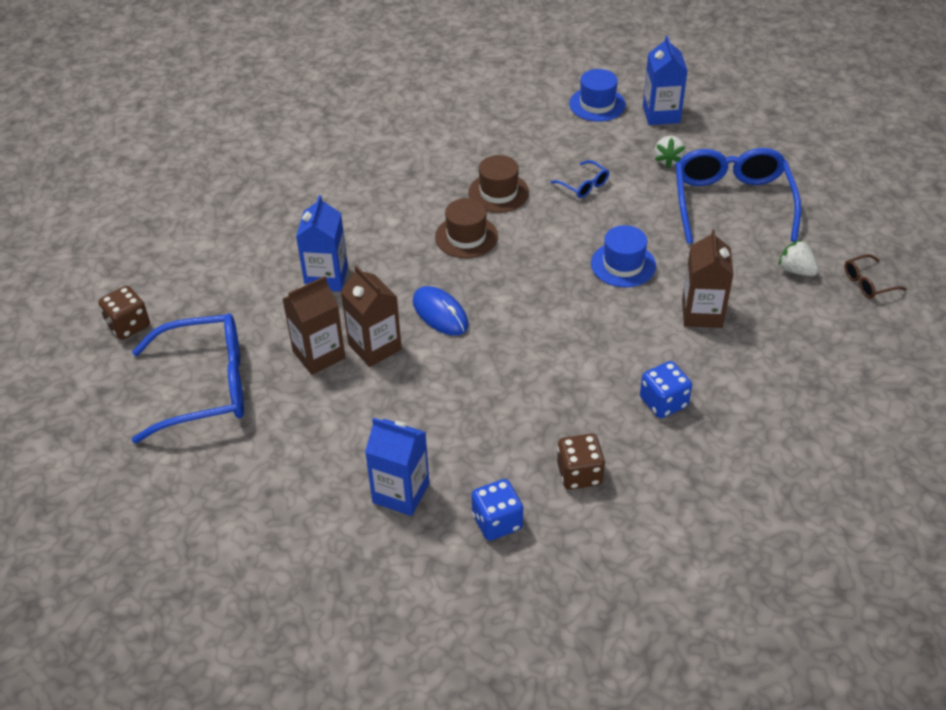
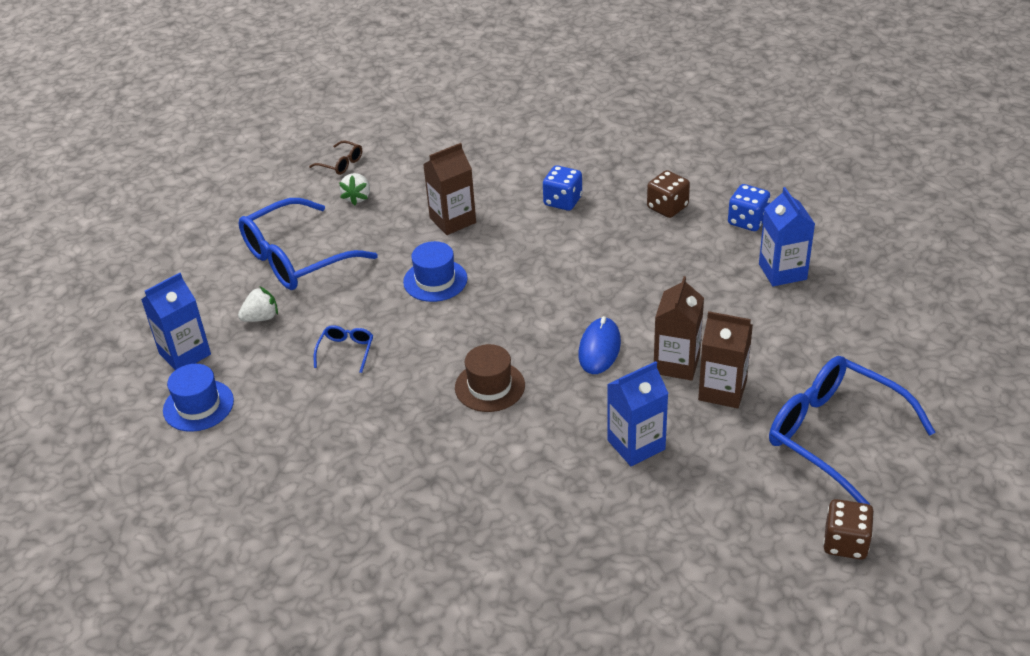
camera: 125 degrees left, 5 degrees down
brown hat [468,155,529,213] -> none

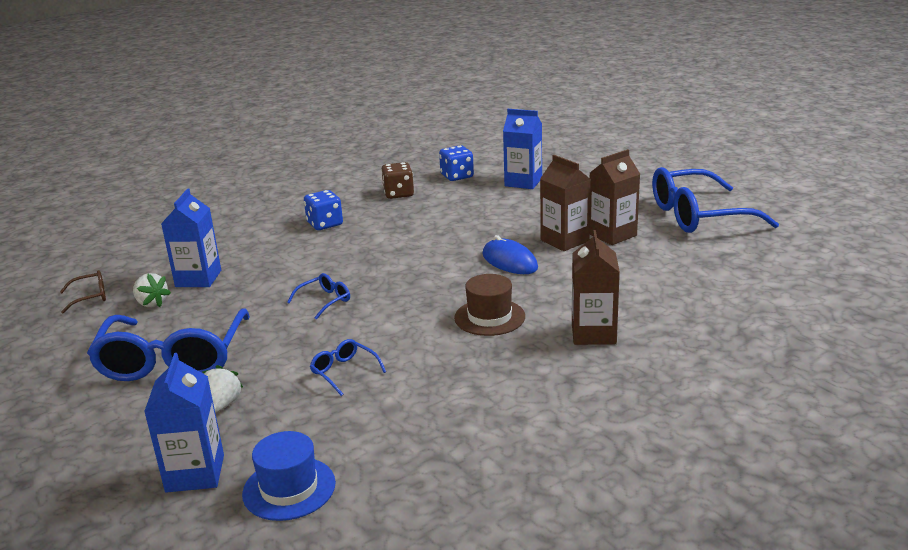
camera: 55 degrees left, 15 degrees down
blue hat [403,241,467,302] -> blue glasses [287,273,350,320]
brown carton [423,143,476,235] -> brown carton moved to [572,230,620,345]
blue carton [607,361,668,466] -> blue carton moved to [161,189,221,287]
brown dice [823,499,874,560] -> none

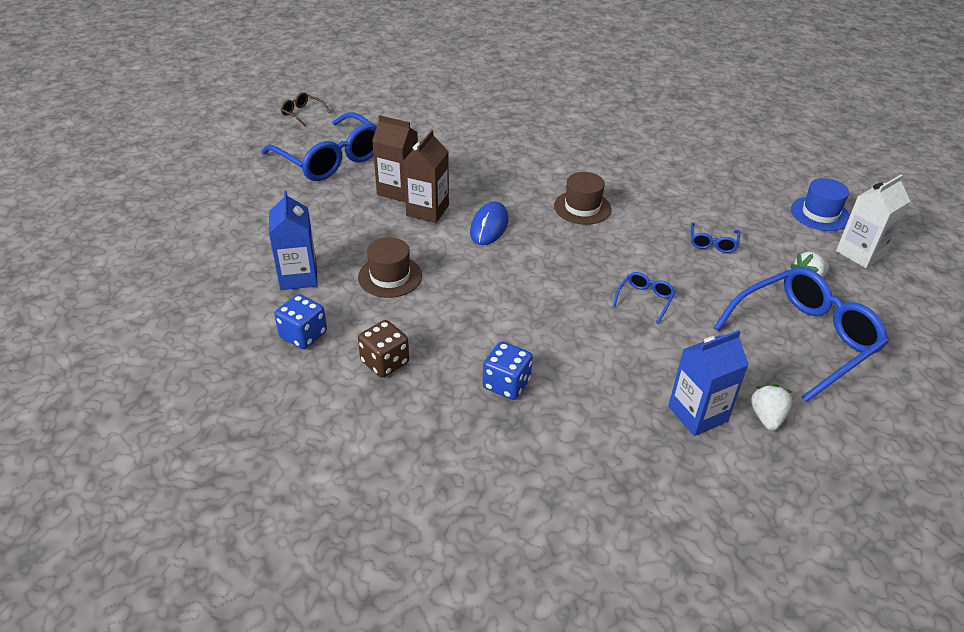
camera: 125 degrees left, 15 degrees up
brown glasses [60,270,106,313] -> brown glasses moved to [281,92,330,127]
blue carton [144,353,224,493] -> white carton [836,174,910,268]
blue glasses [287,273,350,320] -> blue glasses turned 105 degrees clockwise [613,272,675,323]
brown carton [572,230,620,345] -> none
none -> brown hat [358,237,422,298]

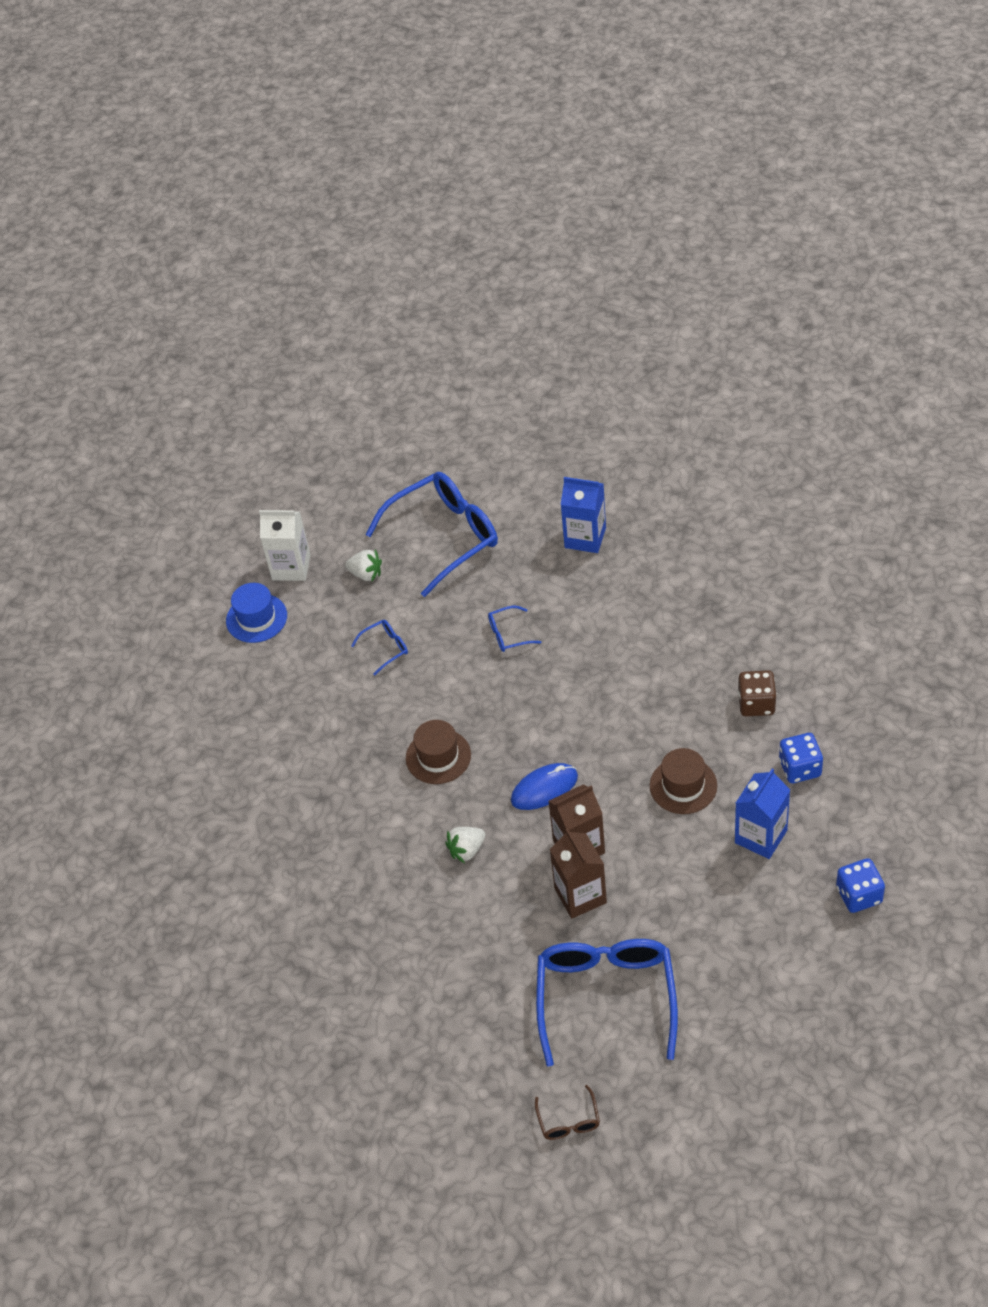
camera: 130 degrees left, 10 degrees up
blue dice [483,341,533,400] -> blue dice moved to [836,858,885,913]
blue glasses [714,267,888,402] -> blue glasses turned 135 degrees clockwise [365,472,498,597]
white strawberry [751,384,793,431] -> white strawberry moved to [445,827,485,863]

